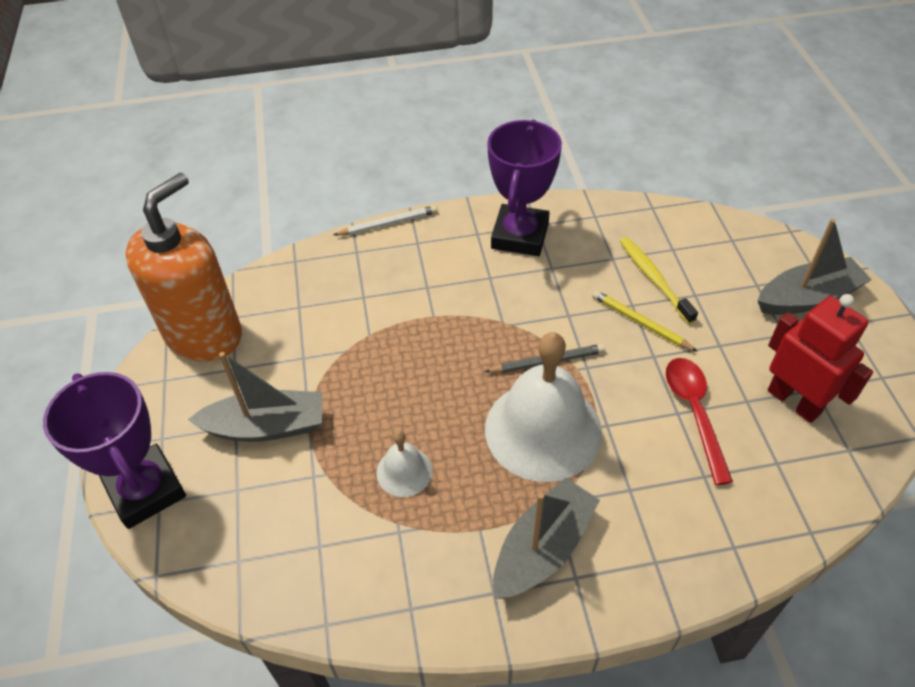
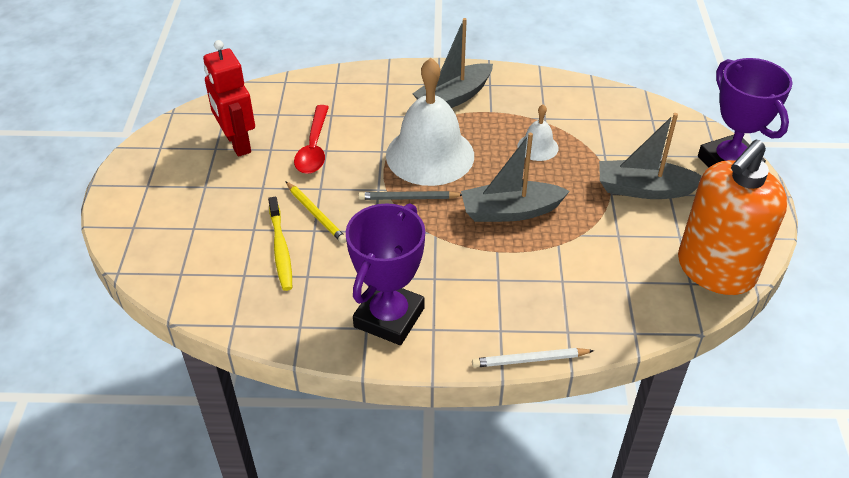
camera: 170 degrees left, 5 degrees down
grey boat [757,219,872,315] -> grey boat moved to [461,133,570,222]

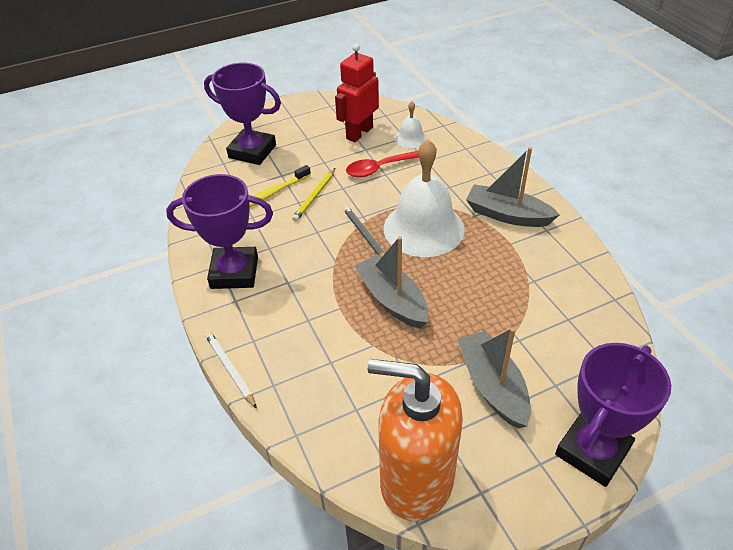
camera: 65 degrees right, 0 degrees up
white bell [517,104,559,161] -> white bell moved to [395,101,427,148]
none -> purple trophy [204,63,281,165]

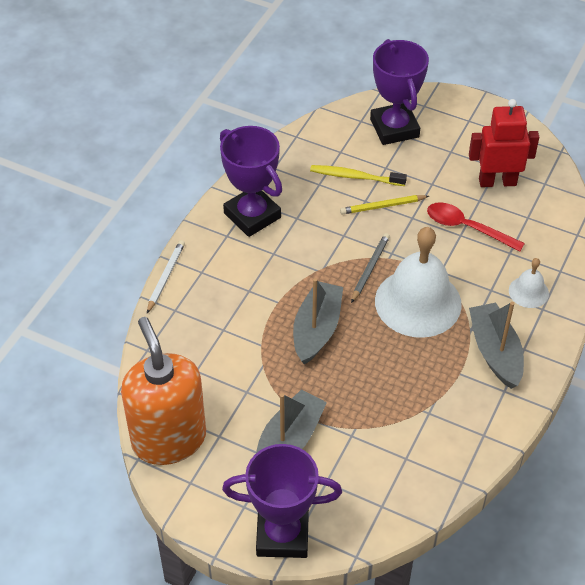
camera: 50 degrees right, 5 degrees up
white bell [395,101,427,148] -> white bell moved to [509,258,549,308]

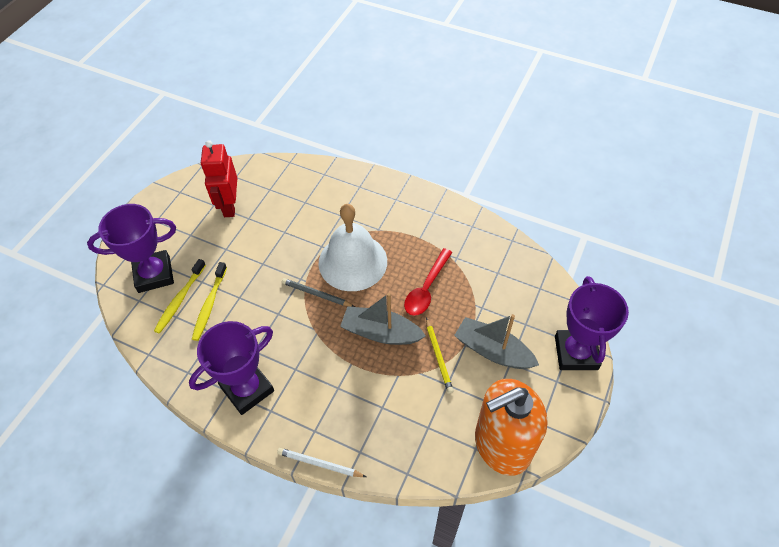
camera: 90 degrees left, 5 degrees up
yellow pencil [340,195,429,215] -> yellow pencil moved to [426,318,454,393]
red spoon [427,202,525,252] -> red spoon moved to [404,248,452,316]
grey boat [469,302,524,389] -> none
white bell [509,258,549,308] -> none
none -> yellow toothbrush [154,259,206,334]

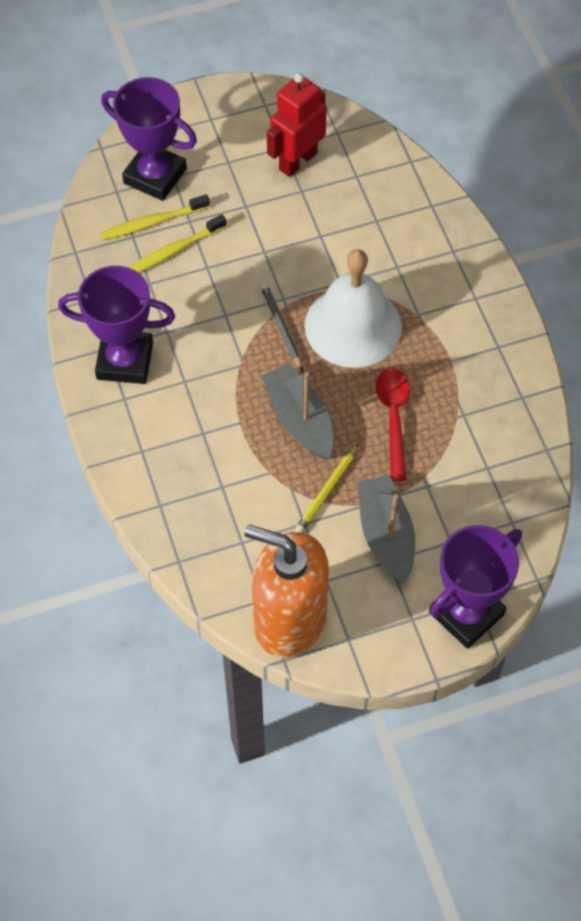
camera: 45 degrees right, 5 degrees up
white pencil [277,448,366,477] -> none
red spoon [404,248,452,316] -> red spoon turned 105 degrees clockwise [376,368,410,481]

